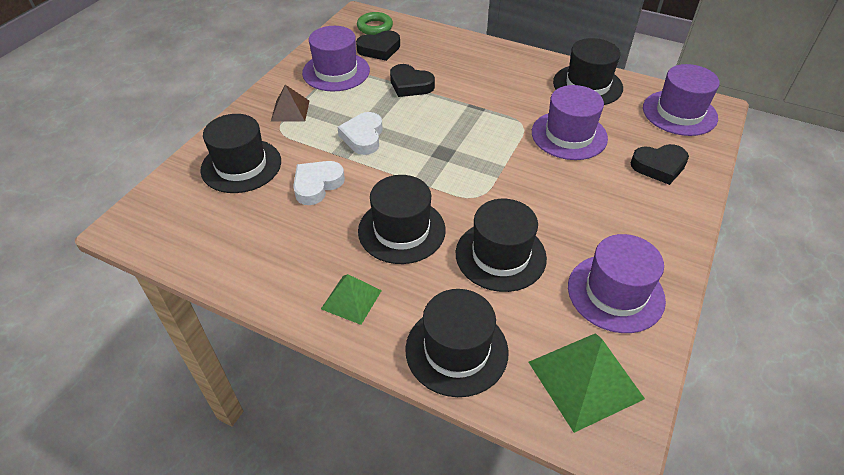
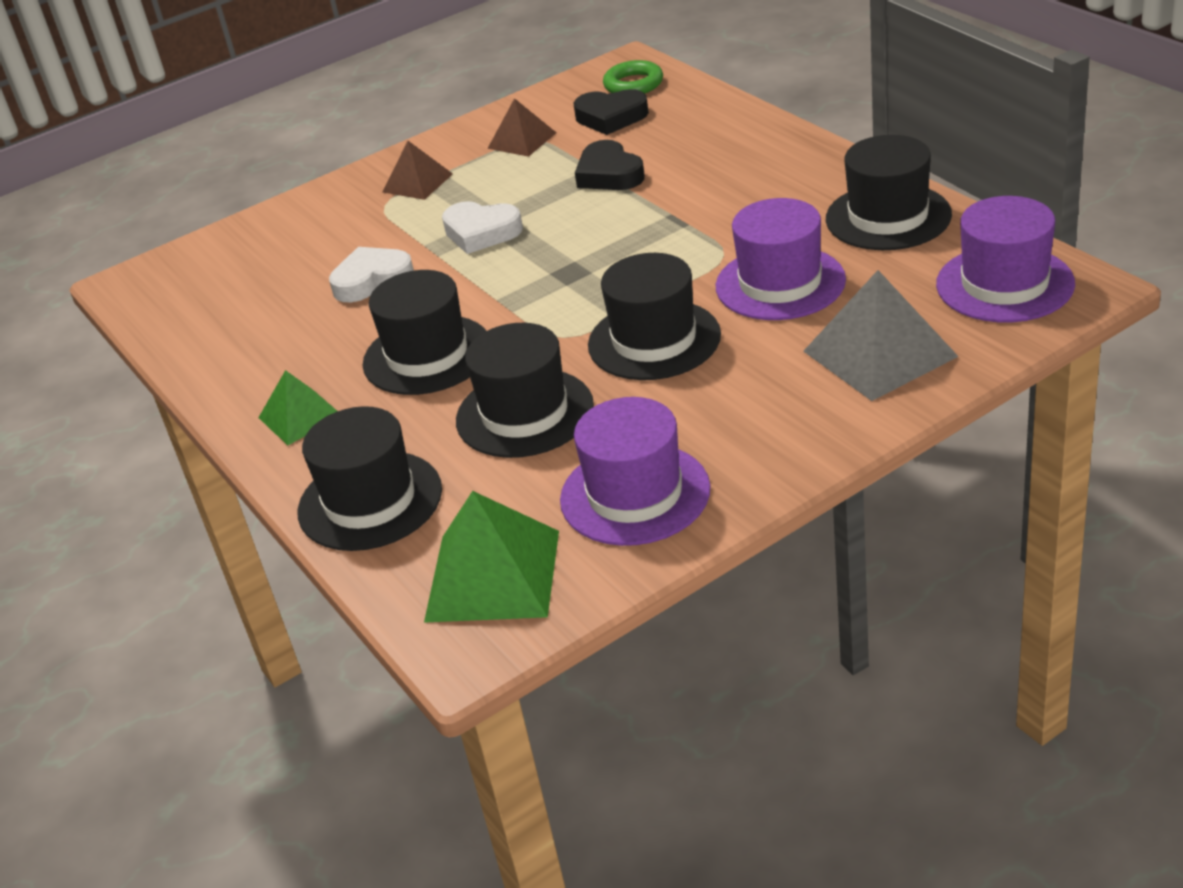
camera: 35 degrees right, 10 degrees down
black hat [200,114,281,193] -> black hat moved to [588,253,721,380]
purple hat [302,26,370,92] -> brown pyramid [487,98,557,157]
white heart [337,112,383,155] -> white heart turned 105 degrees counterclockwise [442,201,523,254]
black heart [631,144,689,185] -> grey pyramid [803,270,959,401]

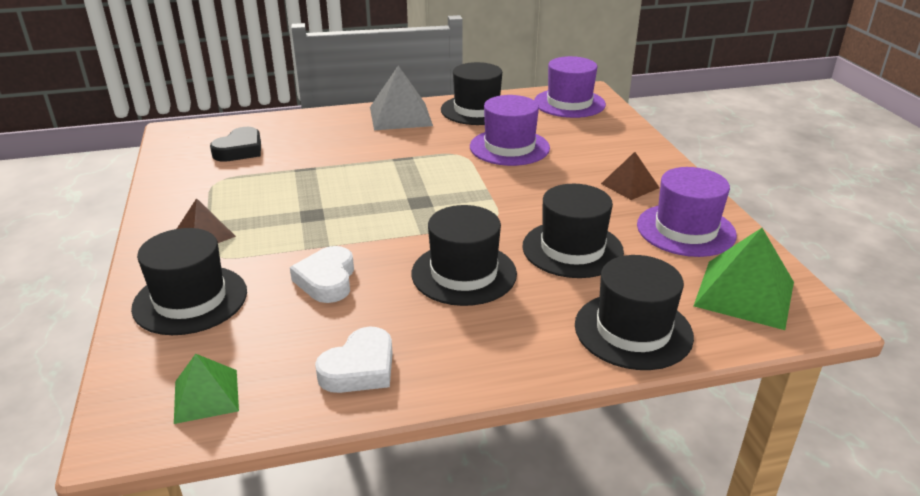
camera: 75 degrees left, 5 degrees down
green pyramid [258,370,337,445] -> green pyramid moved to [174,354,239,424]
white heart [442,201,523,254] -> white heart moved to [315,326,393,393]
brown pyramid [487,98,557,157] -> brown pyramid moved to [601,152,660,200]
black heart [575,140,645,190] -> none
black hat [588,253,721,380] -> black hat moved to [131,228,247,335]
green ring [603,60,663,94] -> none
grey pyramid [803,270,959,401] -> grey pyramid moved to [370,66,433,130]

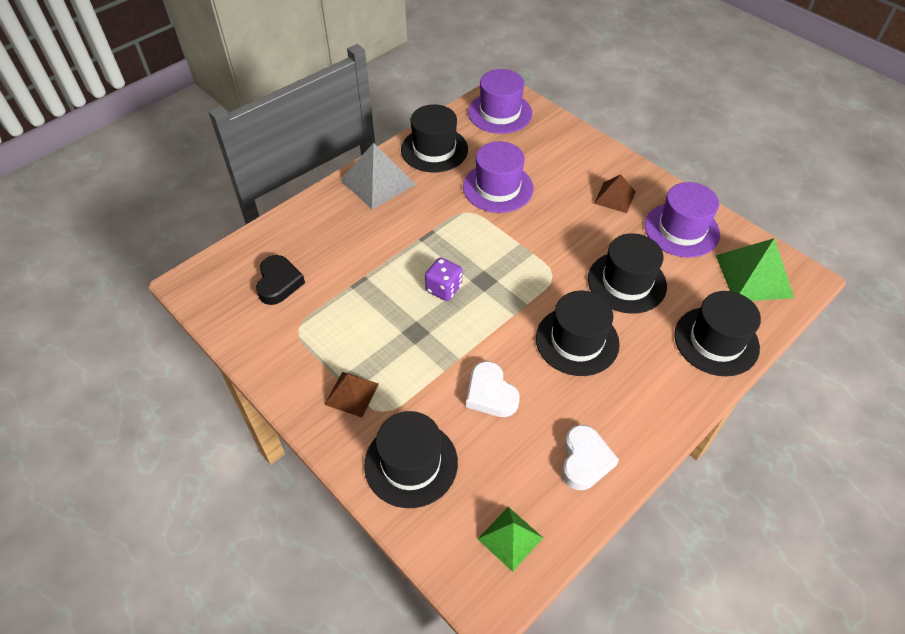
camera: 30 degrees left, 20 degrees up
none -> purple dice [425,257,462,301]

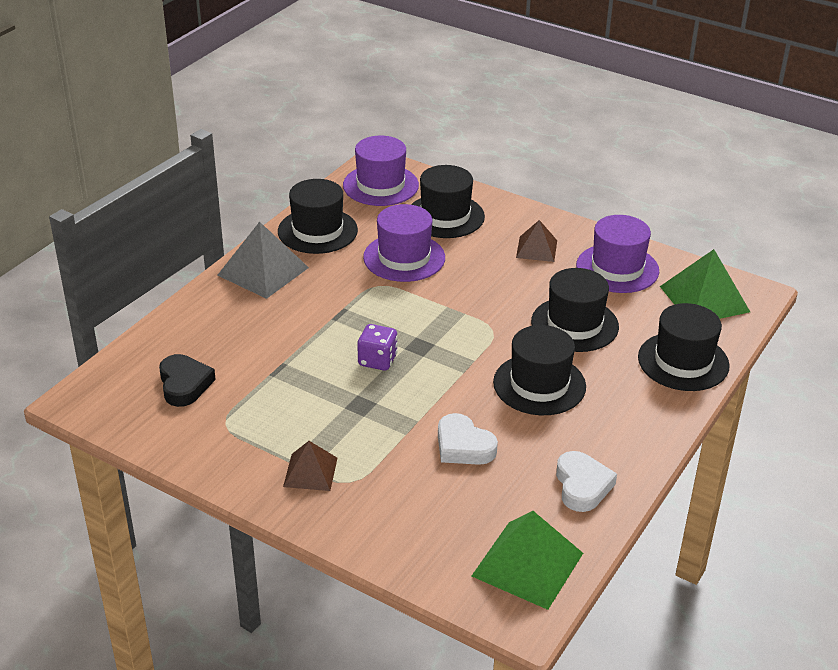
camera: 15 degrees left, 15 degrees down
black hat [364,411,458,508] -> black hat moved to [411,165,485,238]
green pyramid [478,507,543,572] -> green pyramid [472,511,583,610], size x1.66

